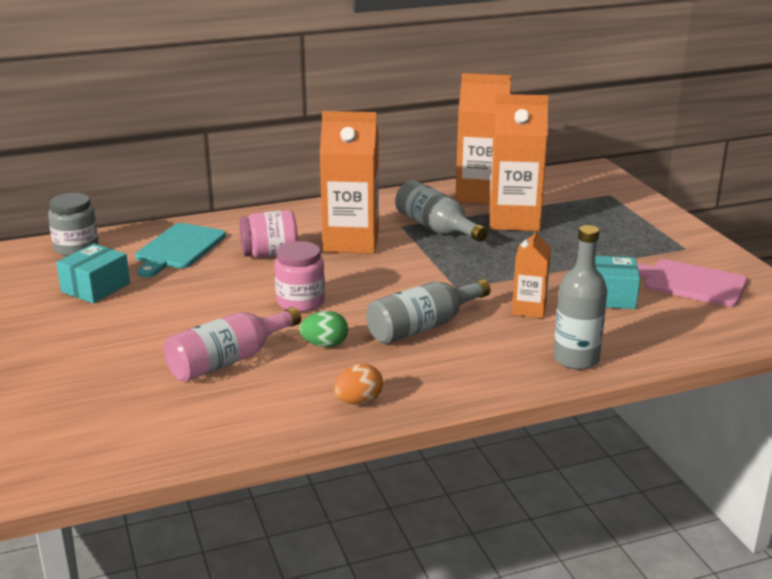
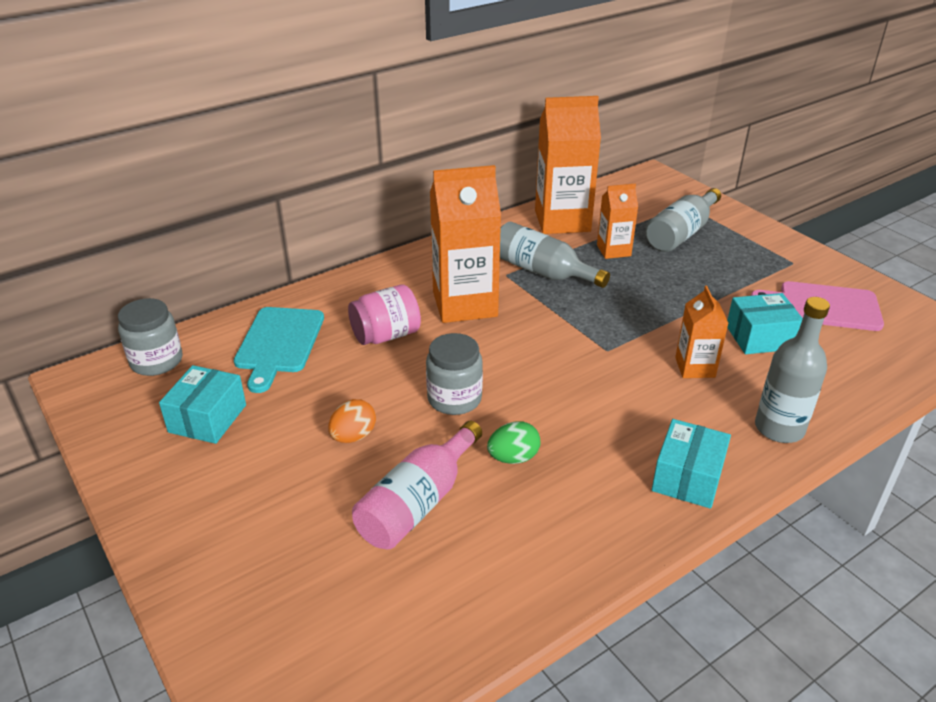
camera: 15 degrees left, 10 degrees up
pink jar [274,241,325,312] -> grey jar [426,333,483,415]
orange egg [334,364,383,405] -> orange egg moved to [328,399,376,443]
grey bottle [366,279,491,344] -> grey bottle moved to [645,188,721,252]
orange carton [489,94,549,231] -> orange carton [597,184,638,259], size x0.54
none -> turquoise box [652,419,731,509]

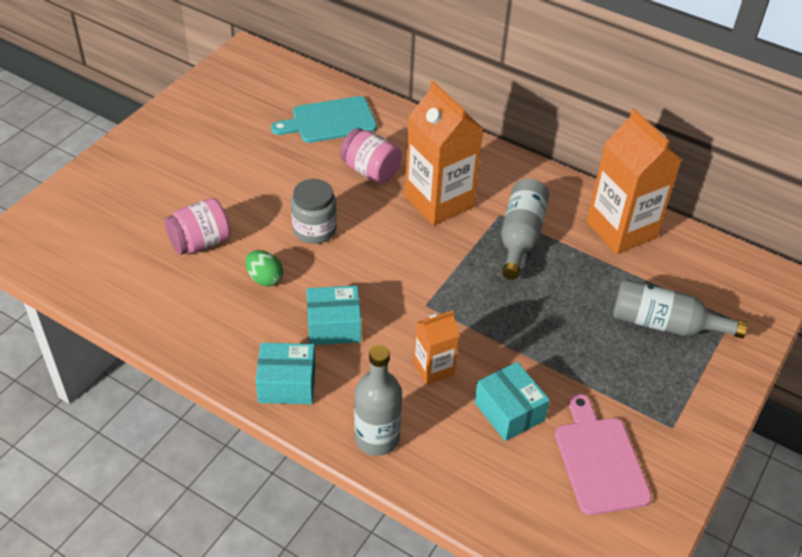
camera: 65 degrees right, 10 degrees up
grey jar [118,298,182,376] -> none
turquoise box [159,365,246,444] -> turquoise box moved to [307,285,361,345]
orange egg [328,399,376,443] -> none
pink bottle [352,421,482,549] -> pink jar [165,198,231,255]
orange carton [597,184,638,259] -> none

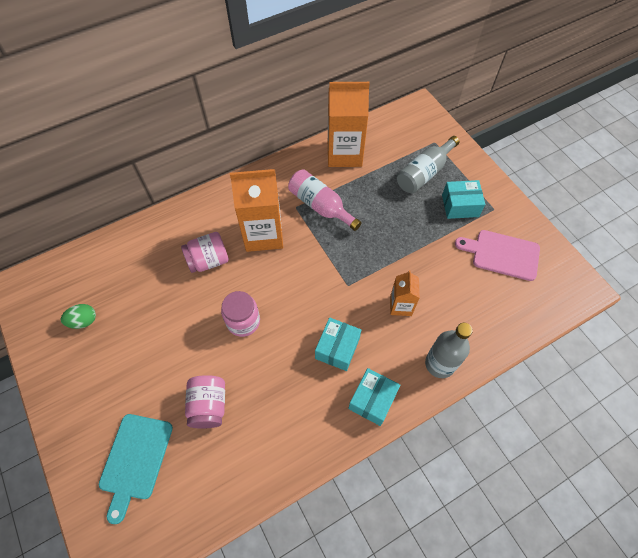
camera: 60 degrees left, 15 degrees up
green egg [245,250,283,286] -> green egg moved to [61,304,96,329]
turquoise cutting board [271,96,377,143] -> turquoise cutting board moved to [99,414,173,524]
grey jar [291,179,337,244] -> pink jar [221,291,260,337]
turquoise box [474,362,550,441] -> turquoise box moved to [442,180,485,219]
grey bottle [501,179,549,280] -> pink bottle [288,169,361,231]

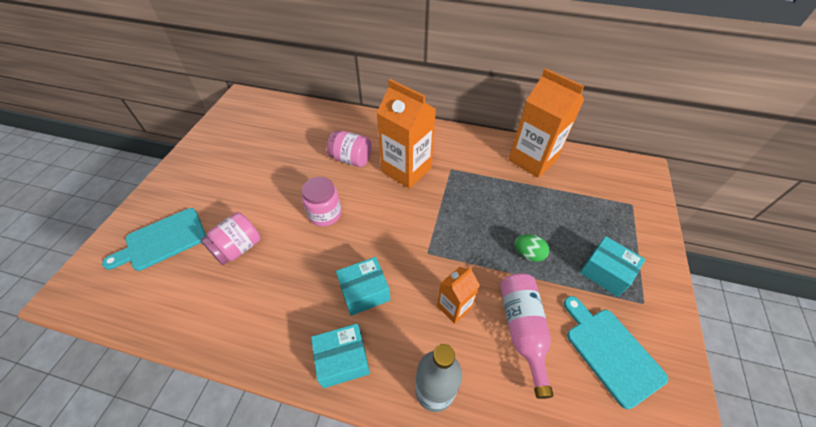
camera: 45 degrees right, 10 degrees down
green egg [61,304,96,329] -> green egg moved to [514,234,549,262]
pink bottle [288,169,361,231] -> pink bottle moved to [500,273,554,399]
grey bottle [397,136,460,193] -> none
pink cutting board [455,230,540,281] -> turquoise cutting board [563,296,668,409]

